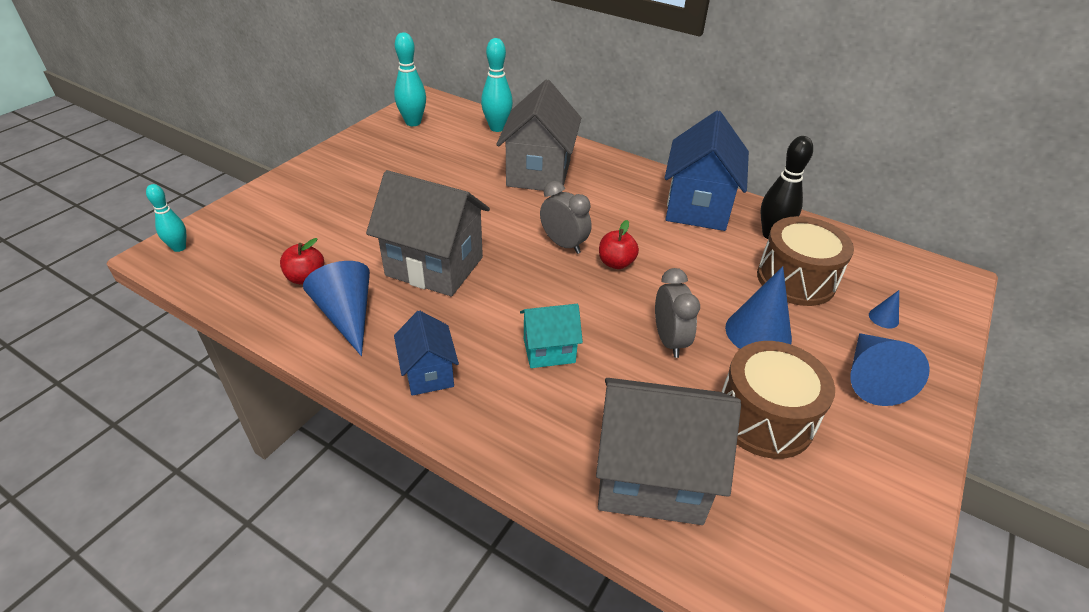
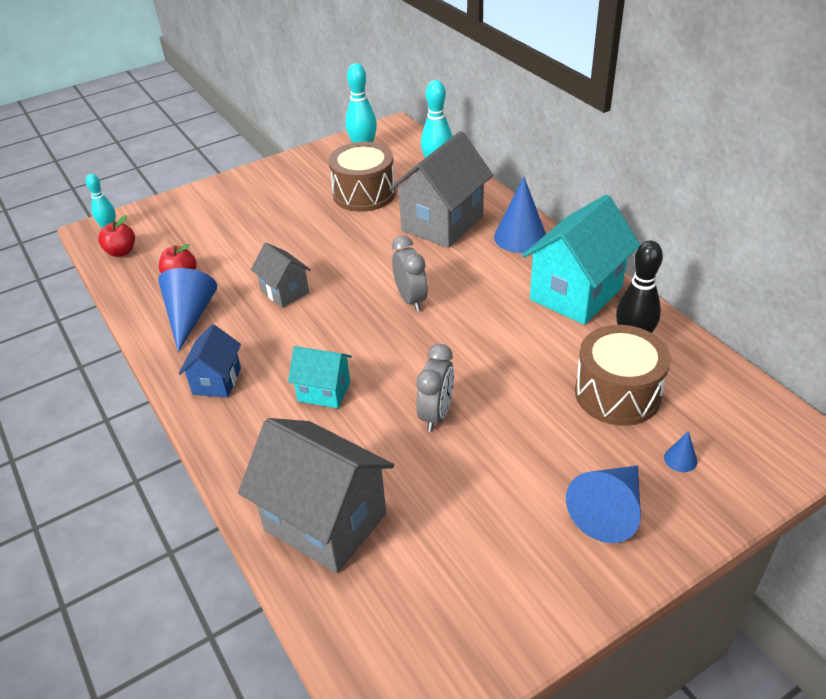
camera: 30 degrees right, 0 degrees up
grey house [366,170,490,296] -> grey house [251,243,311,308], size x0.54
red apple [599,220,639,269] -> red apple moved to [98,215,135,257]
blue house [665,111,749,231] -> turquoise house [522,194,640,325]
brown drum [722,341,835,459] -> brown drum moved to [328,142,396,212]
blue cone [725,266,792,349] -> blue cone moved to [494,176,546,253]

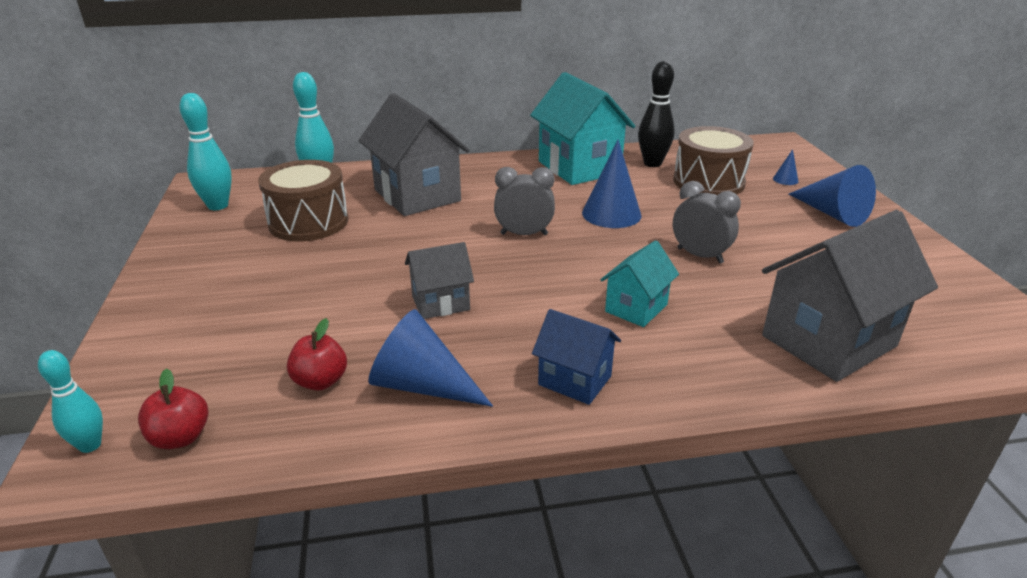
camera: 70 degrees left, 10 degrees down
blue cone [494,176,546,253] -> blue cone moved to [582,140,641,228]

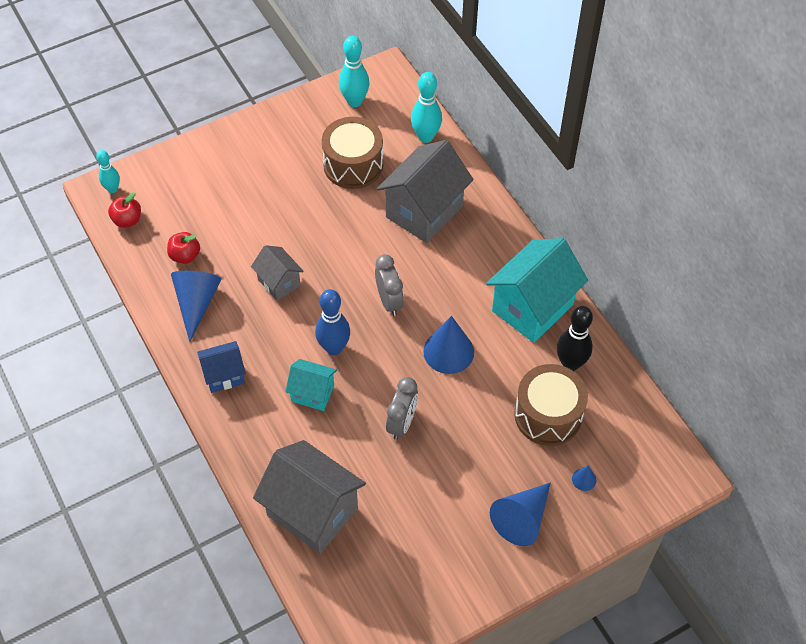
camera: 70 degrees right, 25 degrees up
blue house [532,309,621,405] -> blue house turned 60 degrees clockwise [197,341,246,393]
none -> blue bowling pin [315,289,350,355]

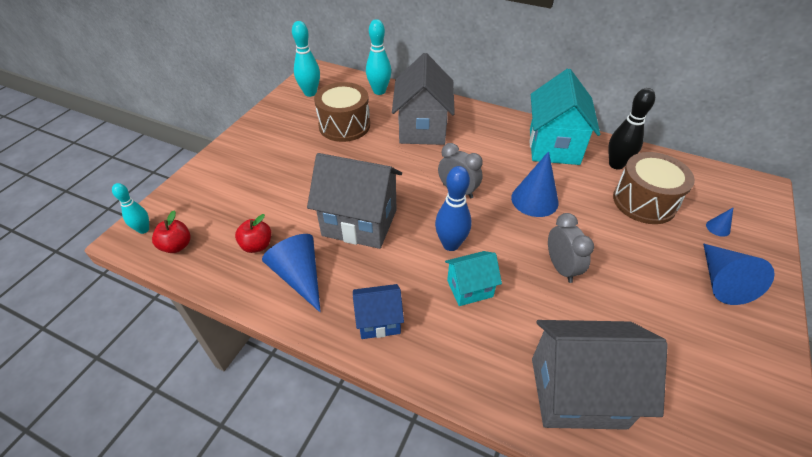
camera: 35 degrees left, 10 degrees down
blue house [197,341,246,393] -> blue house turned 45 degrees clockwise [353,284,404,339]
grey house [251,245,304,301] -> grey house [307,153,402,249], size x1.87

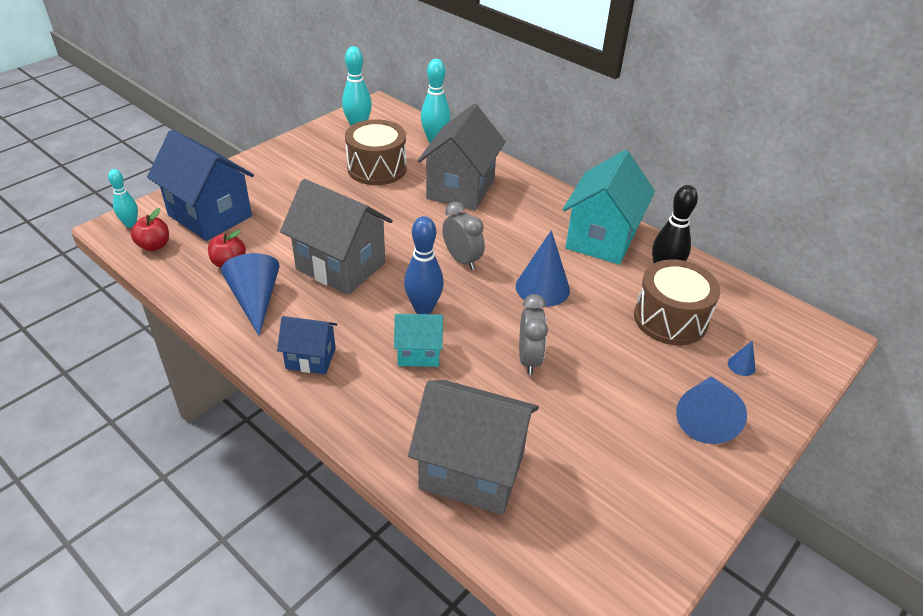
camera: 15 degrees right, 5 degrees down
none -> blue house [147,130,254,241]

